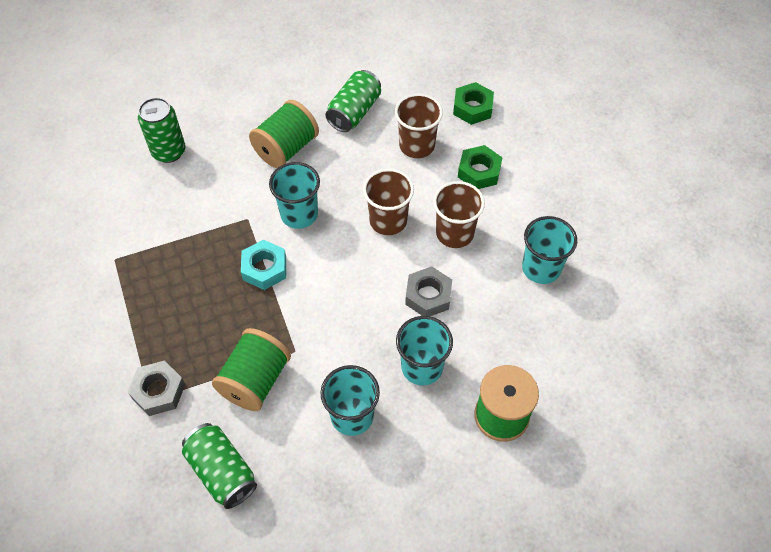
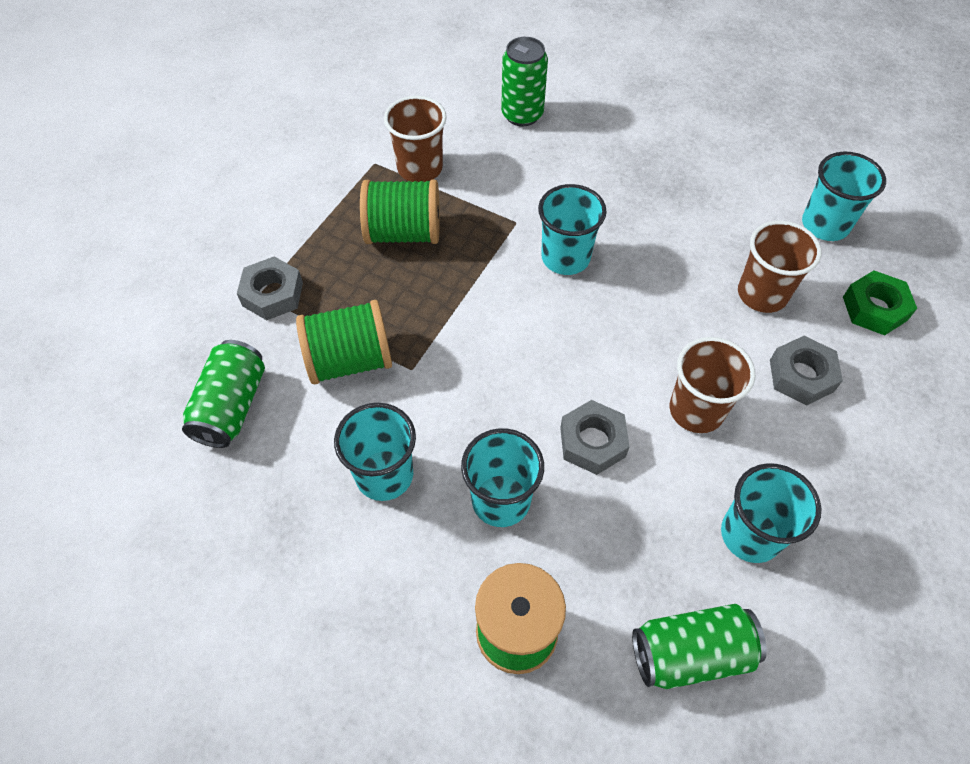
camera: 50 degrees right, 0 degrees up
turquoise nut [241,240,286,290] -> none
green spool [249,100,319,168] -> green spool moved to [360,180,440,244]
green can [325,70,381,132] -> green can moved to [632,604,767,689]
brown cup [363,169,414,235] -> brown cup moved to [384,96,447,182]
green nut [458,145,503,189] -> grey nut [770,336,843,406]
none -> turquoise cup [802,152,886,241]

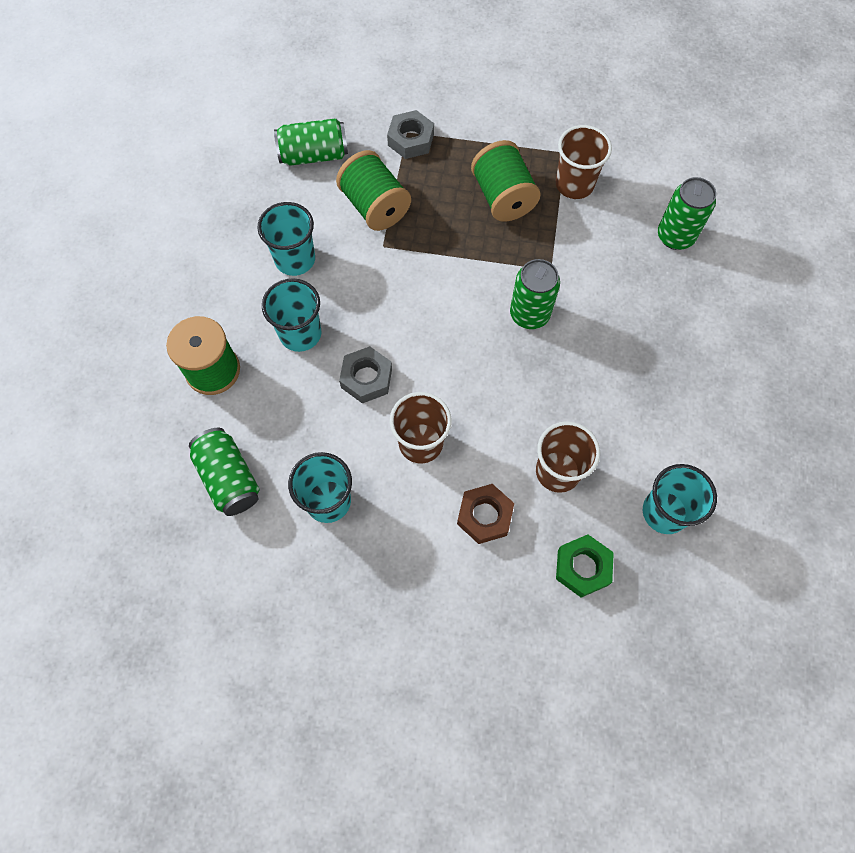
camera: 70 degrees right, 10 degrees up
turquoise cup [538,184,607,275] -> green can [510,259,560,329]
grey nut [770,336,843,406] -> brown nut [457,484,514,544]

